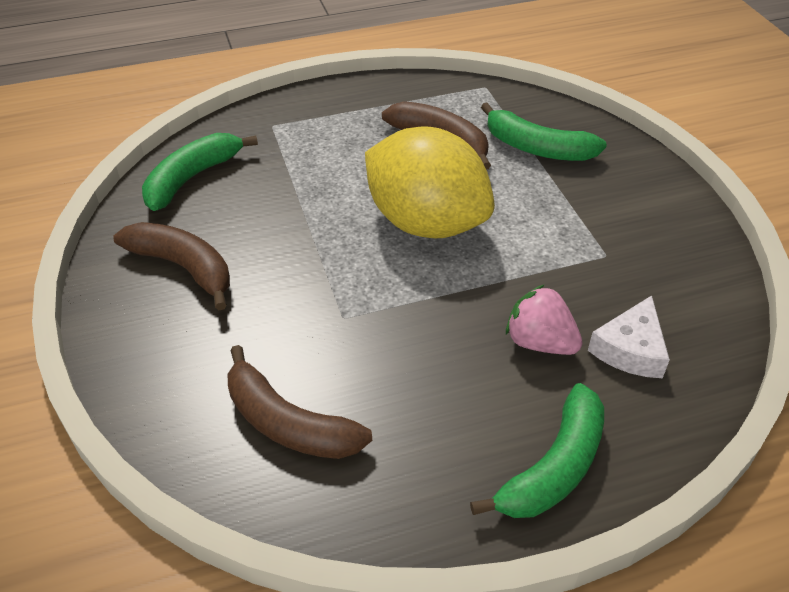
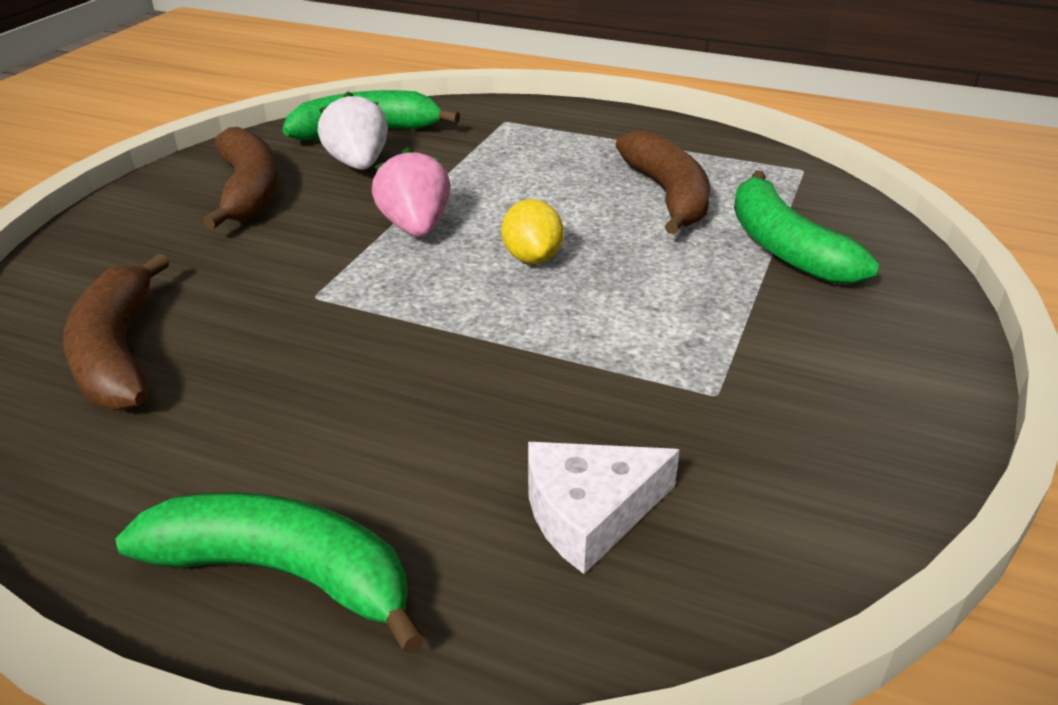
camera: 40 degrees right, 10 degrees down
yellow lemon [365,127,495,238] -> yellow lemon [502,199,564,264], size x0.40
green banana [470,383,604,518] -> green banana turned 150 degrees counterclockwise [115,492,426,654]
pink strawberry [506,284,583,355] -> pink strawberry moved to [372,147,451,237]
none -> white strawberry [318,92,388,170]

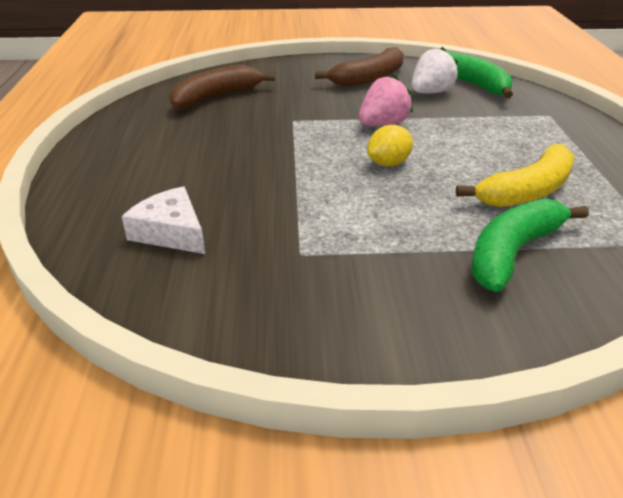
camera: 65 degrees right, 0 degrees up
green banana [115,492,426,654] -> none
brown banana [615,130,710,235] -> yellow banana [456,144,575,207]

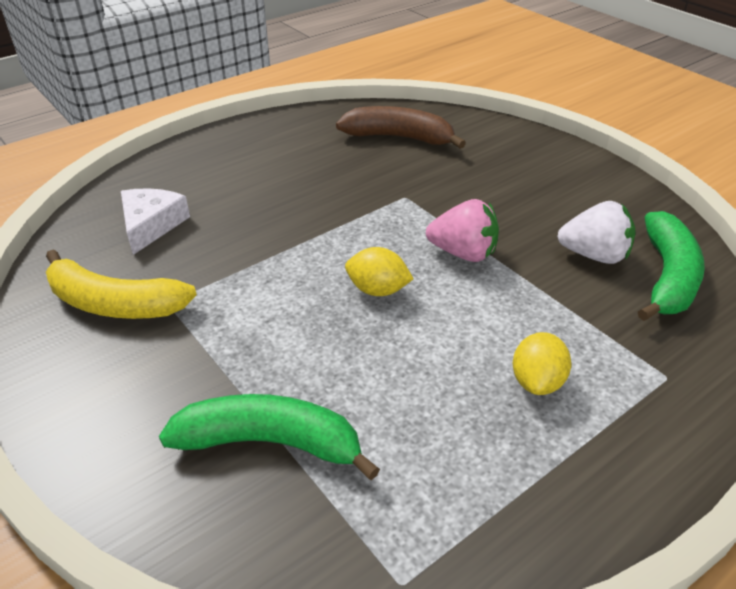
camera: 55 degrees right, 5 degrees up
brown banana [315,47,404,87] -> none
yellow banana [456,144,575,207] -> yellow banana moved to [46,249,197,319]
none -> yellow lemon [513,332,571,395]

